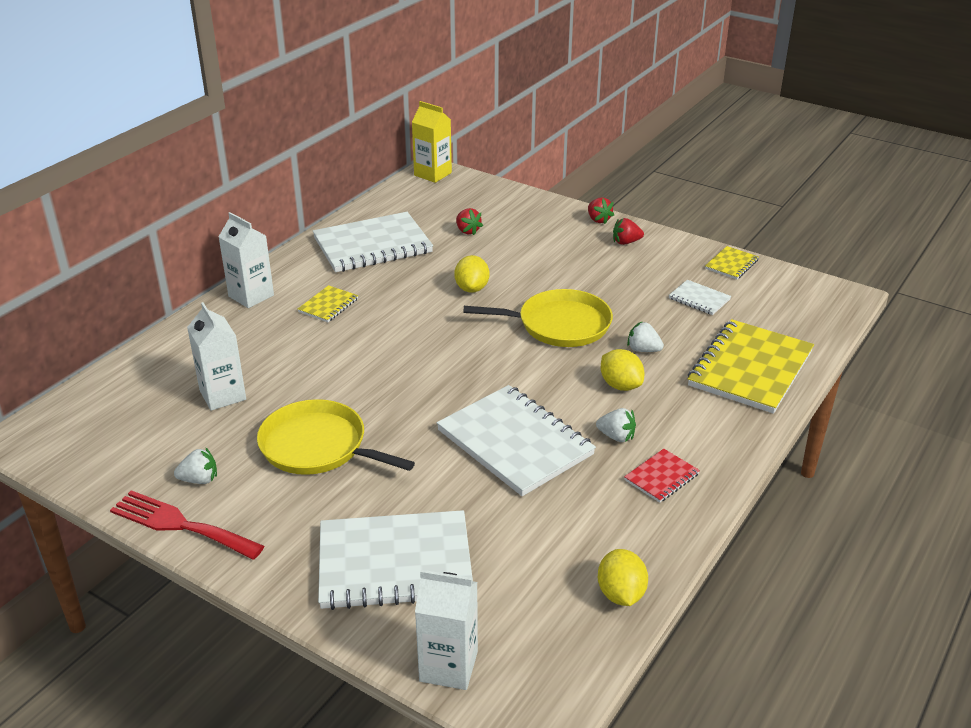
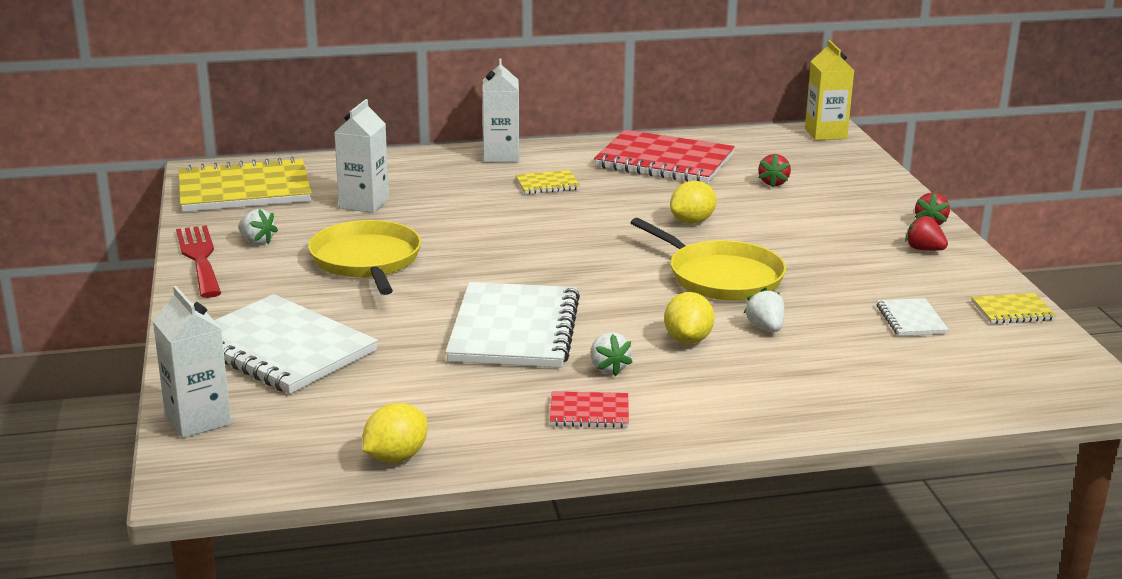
camera: 45 degrees right, 10 degrees down
white notebook [313,212,433,272] -> red notebook [594,130,735,184]
yellow notebook [688,319,814,414] -> yellow notebook moved to [179,157,312,212]

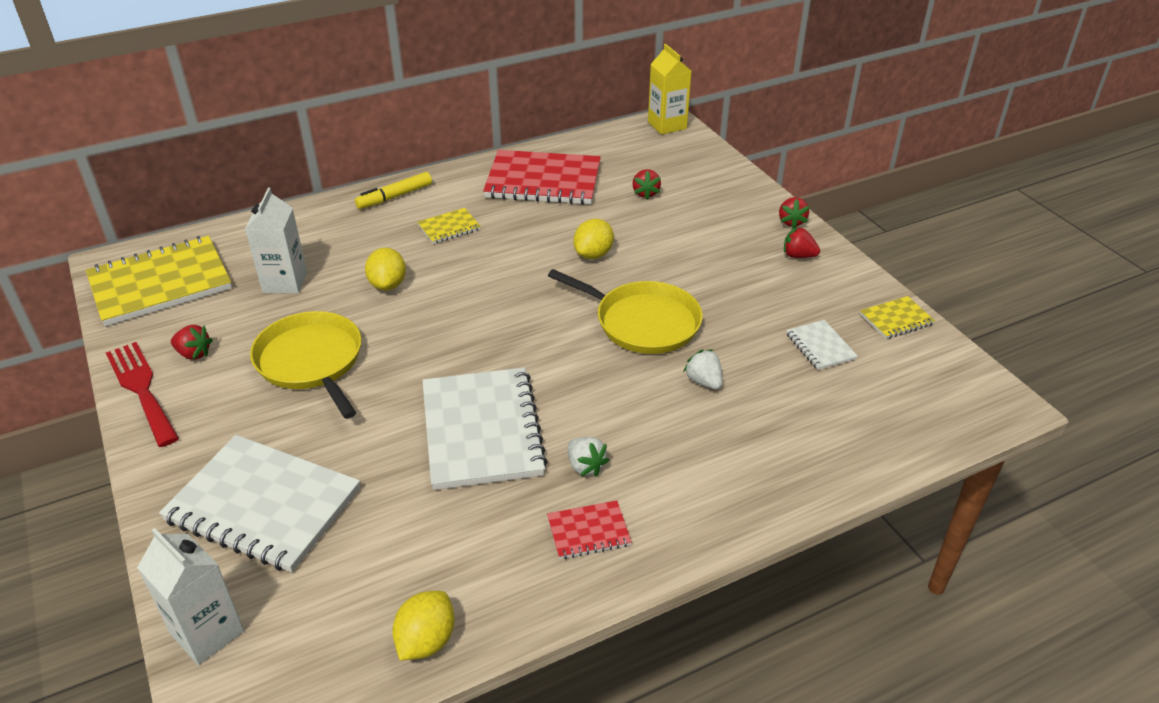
camera: 15 degrees left, 15 degrees up
white strawberry [238,209,278,244] -> red strawberry [171,325,213,360]
white carton [483,58,519,162] -> yellow marker [355,172,432,209]
yellow lemon [664,292,715,344] -> yellow lemon moved to [365,248,406,291]

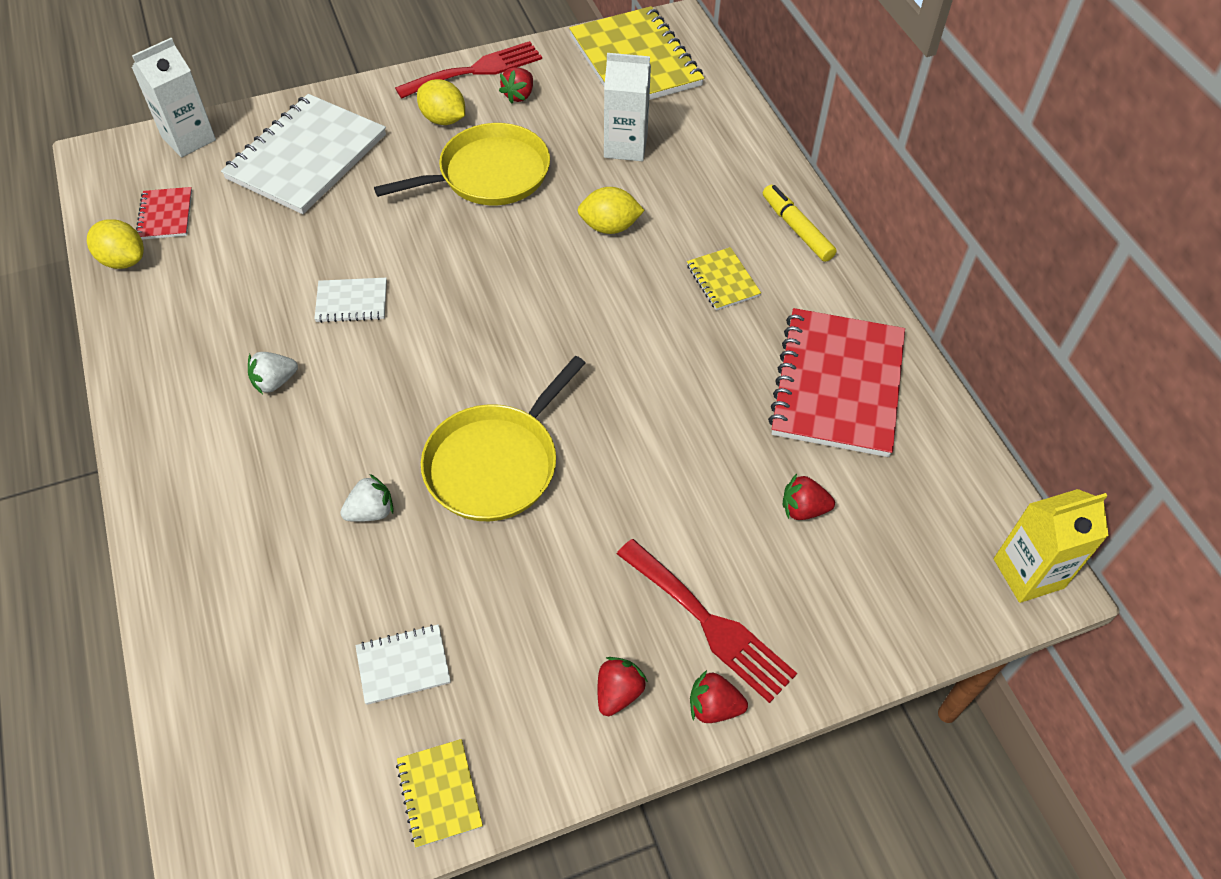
camera: 95 degrees right, 15 degrees up
white notebook [422,367,548,490] -> white notebook [314,278,387,323], size x0.46
red notebook [547,500,632,559] -> red notebook moved to [136,187,192,240]
yellow lemon [573,219,614,259] -> yellow lemon moved to [417,79,465,125]
none -> red fork [617,539,797,703]

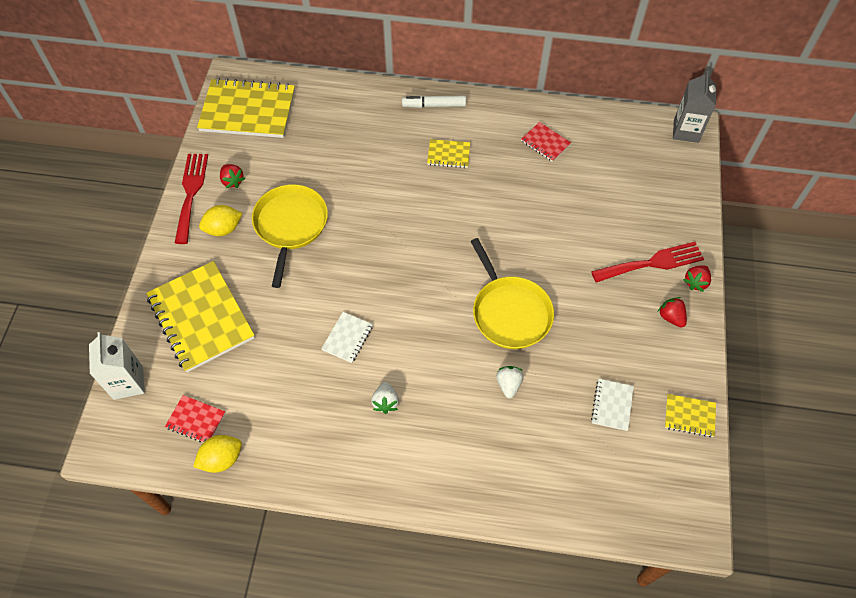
camera: 60 degrees left, 5 degrees up
white notebook [221,94,386,214] -> yellow notebook [146,261,255,372]
yellow lemon [577,187,645,234] -> none
white carton [604,53,651,161] -> none
yellow marker [763,185,836,262] -> white marker [402,95,466,108]
red notebook [768,308,905,457] -> red notebook [521,122,571,162], size x0.46
red strawberry [782,474,835,520] -> none
yellow carton [994,489,1109,603] -> grey carton [673,71,716,143]

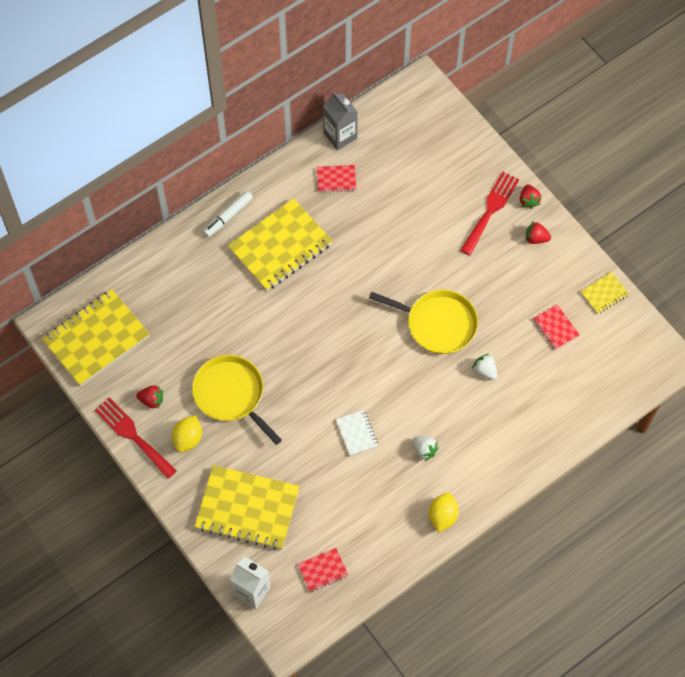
camera: 45 degrees left, 5 degrees up
yellow lemon [193,435,242,473] -> yellow lemon moved to [429,493,459,532]
yellow notebook [427,139,470,168] -> yellow notebook [228,198,333,291], size x2.18
white notebook [591,379,634,431] -> red notebook [533,305,580,350]
grey carton [673,71,716,143] -> grey carton moved to [323,92,358,150]

